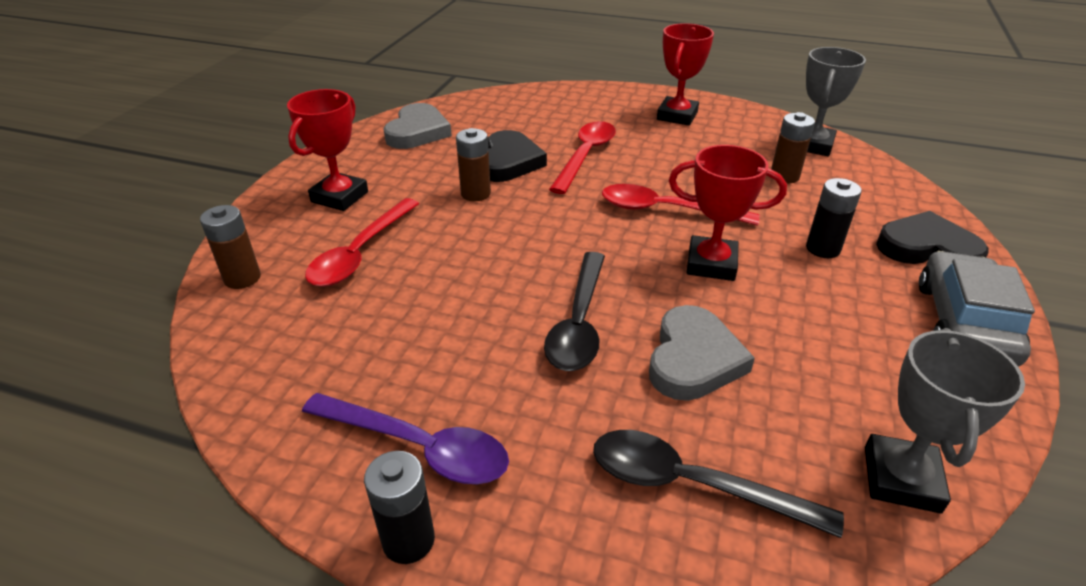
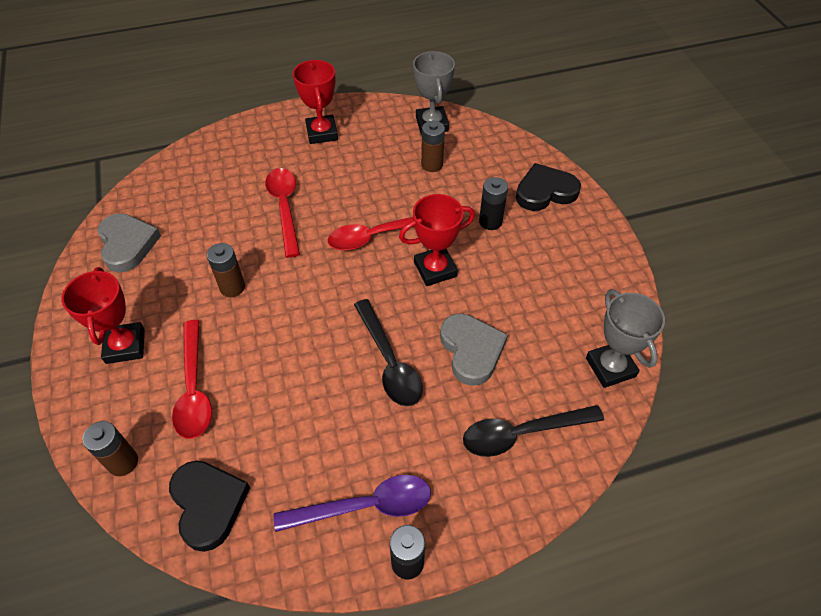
camera: 35 degrees left, 15 degrees up
black heart [488,130,547,182] -> black heart moved to [169,461,250,552]
grey car [919,251,1035,366] -> none

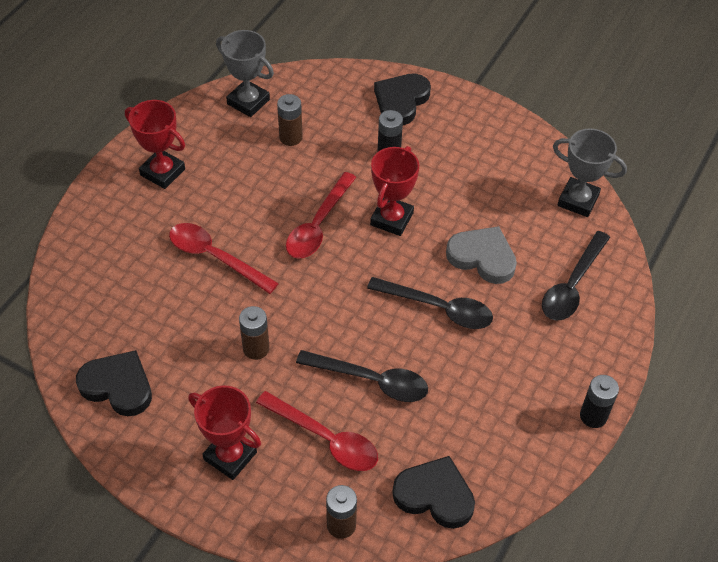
camera: 45 degrees left, 0 degrees up
grey heart [97,213,161,273] -> black heart [76,350,152,416]
purple spoon [274,475,431,532] -> none
none -> black spoon [296,350,428,402]

